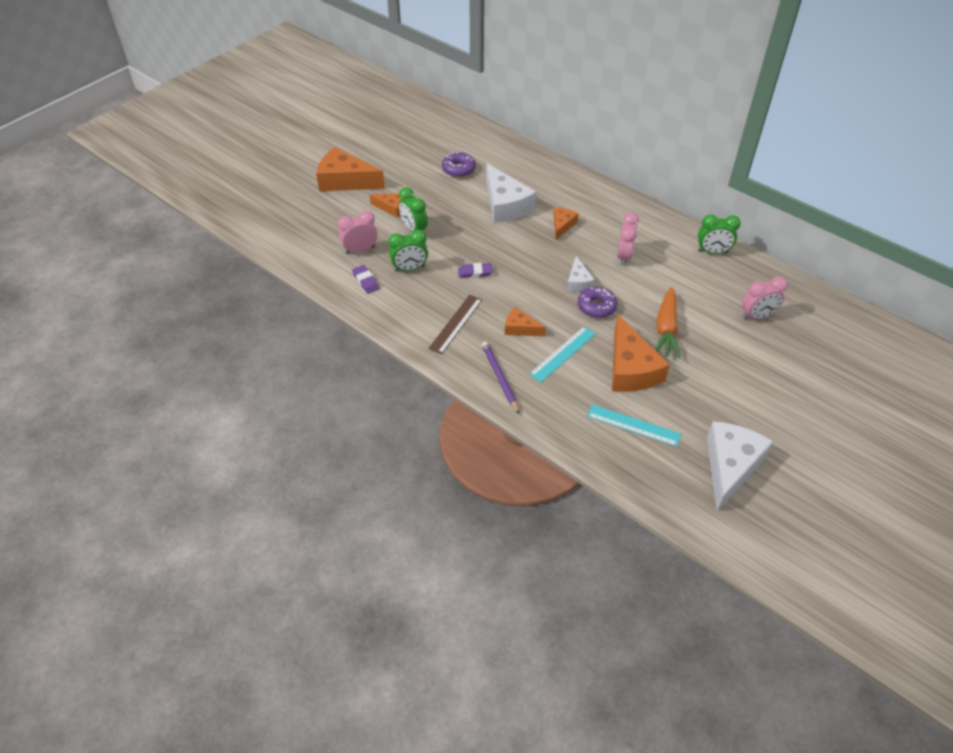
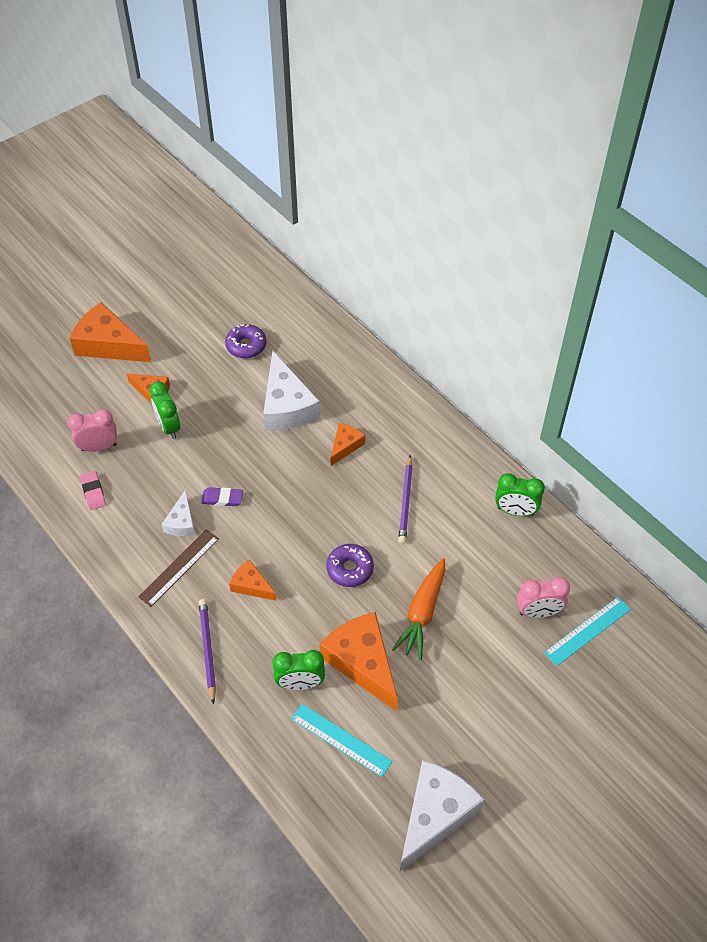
camera: 10 degrees right, 5 degrees up
purple eraser [352,265,379,294] -> pink eraser [80,471,106,510]
green clock [389,230,428,272] -> green clock moved to [273,650,325,690]
turquoise ruler [529,326,596,382] -> turquoise ruler moved to [544,596,631,666]
white cheese [567,256,595,291] -> white cheese moved to [161,490,195,536]
orange cheese [612,315,670,392] -> orange cheese turned 150 degrees clockwise [319,612,398,711]
pink clock [617,212,639,265] -> purple pencil [398,455,413,544]

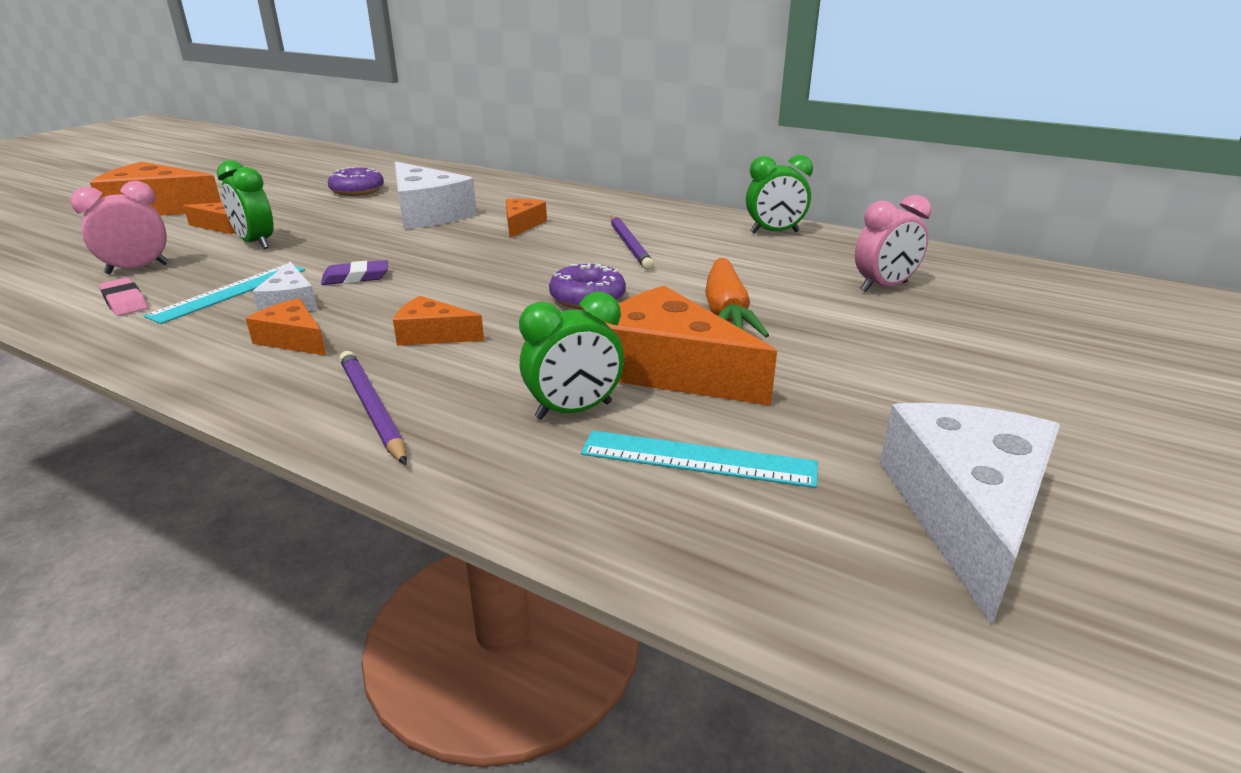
camera: 20 degrees left, 25 degrees down
brown ruler [138,529,219,607] -> orange cheese [246,298,326,356]
turquoise ruler [544,596,631,666] -> turquoise ruler moved to [144,264,305,324]

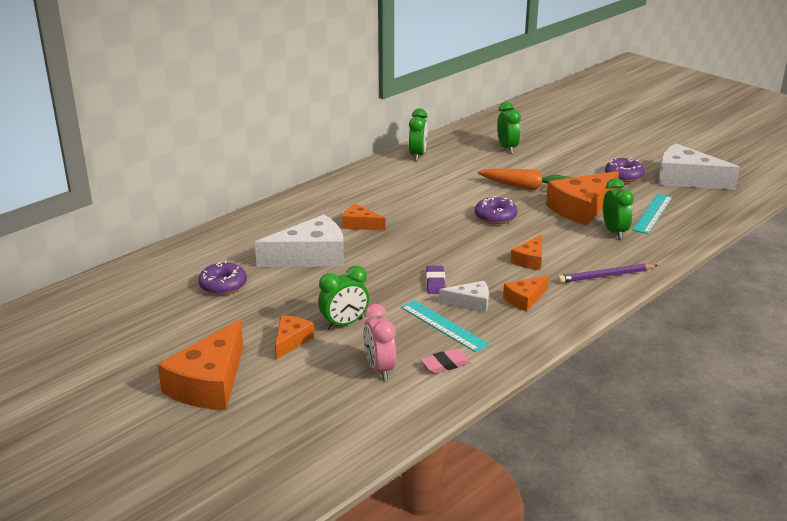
camera: 75 degrees left, 0 degrees up
purple pencil [611,216,654,270] -> none
pink clock [855,195,931,292] -> green clock [497,102,521,154]
none -> purple donut [605,158,645,182]

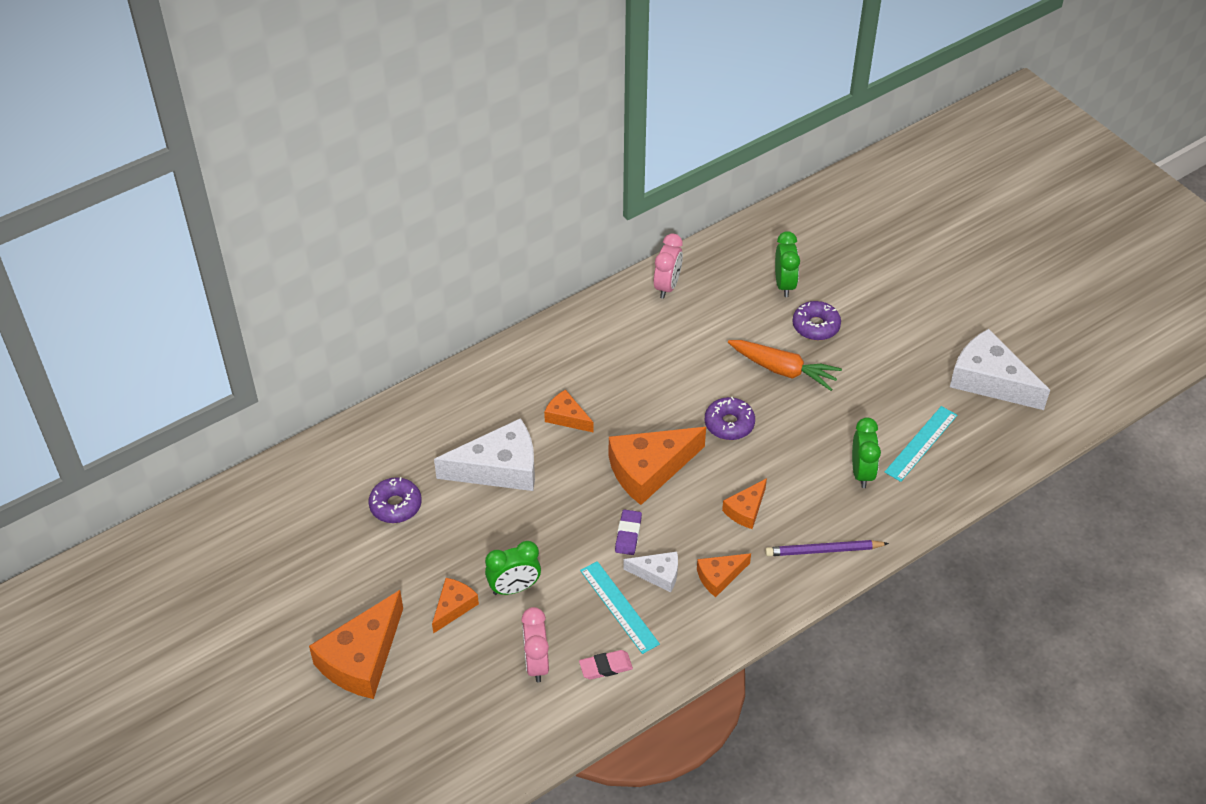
camera: 10 degrees right, 20 degrees up
green clock [409,109,427,161] -> pink clock [654,233,683,299]
orange cheese [546,171,619,225] -> orange cheese moved to [609,427,706,505]
purple donut [605,158,645,182] -> purple donut moved to [792,301,841,340]

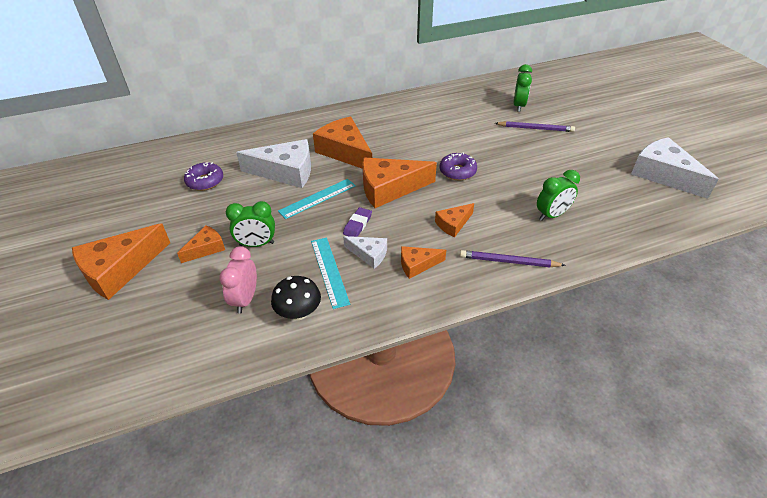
camera: 15 degrees right, 5 degrees down
orange cheese [544,390,593,432] -> orange cheese [313,117,372,169], size x1.90
pink eraser [579,650,633,680] -> black mushroom [271,276,321,320]
pink clock [654,233,683,299] -> none
orange carrot [728,340,842,391] -> none
purple donut [792,301,841,340] -> purple pencil [495,121,575,132]
green clock [852,417,881,488] -> green clock turned 45 degrees clockwise [537,170,580,221]
turquoise ruler [885,406,957,482] -> turquoise ruler moved to [278,179,356,219]

